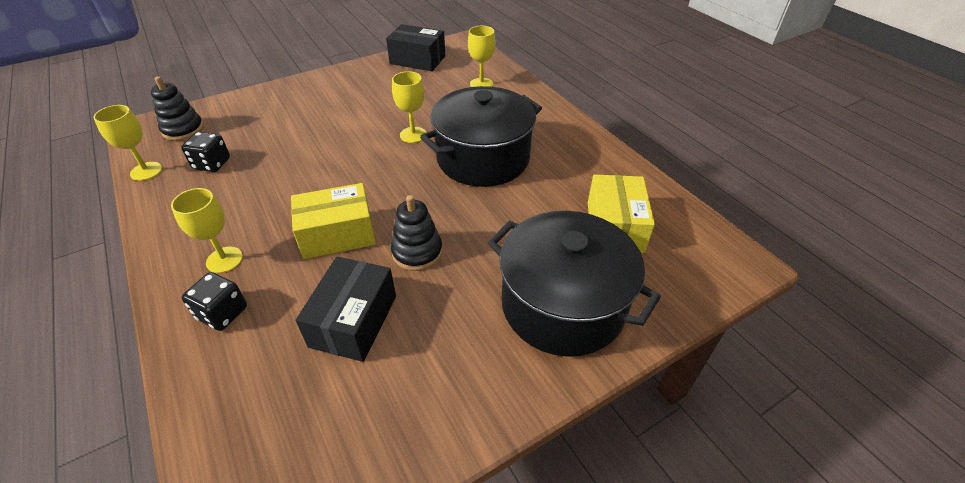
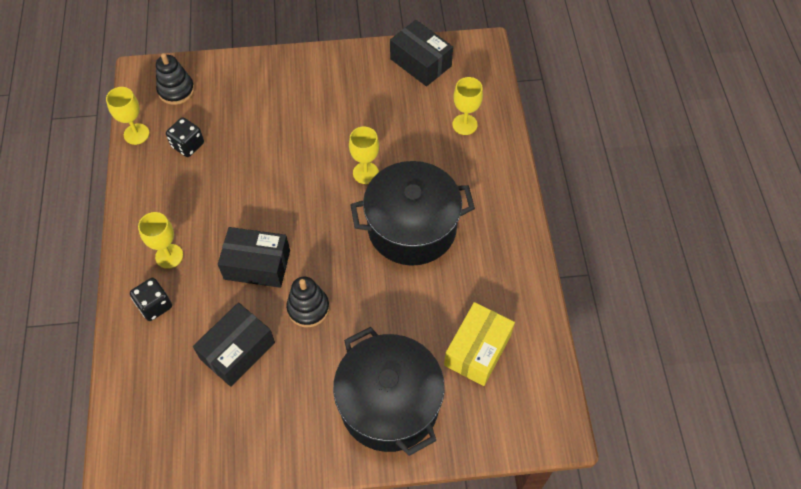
camera: 25 degrees right, 15 degrees up
yellow box [291,183,376,259] -> black box [218,227,290,288]

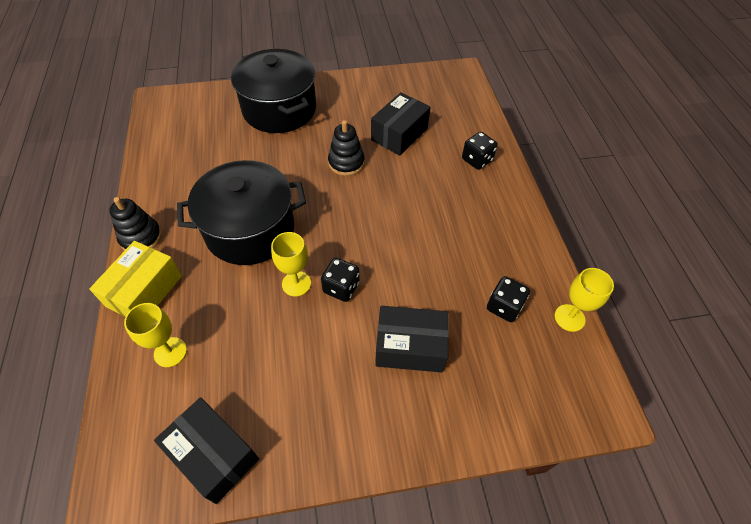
camera: 175 degrees right, 5 degrees down
yellow goblet [138,212,183,269] -> none
black stacking toy [156,53,195,105] -> black stacking toy moved to [109,197,162,251]
black box [218,227,290,288] -> black box moved to [375,306,449,373]
yellow box [444,302,515,386] -> yellow box moved to [89,241,182,317]
none -> black dice [321,258,360,302]

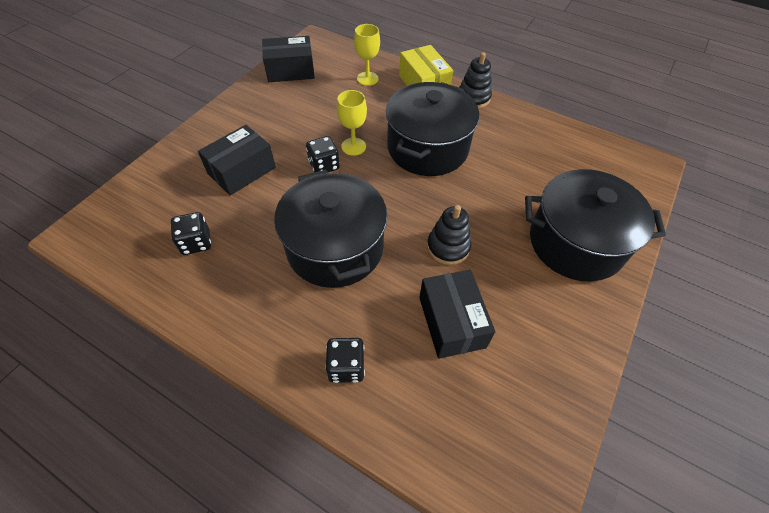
camera: 130 degrees right, 0 degrees up
yellow goblet [555,268,614,332] -> none
none -> black pot [274,169,387,288]

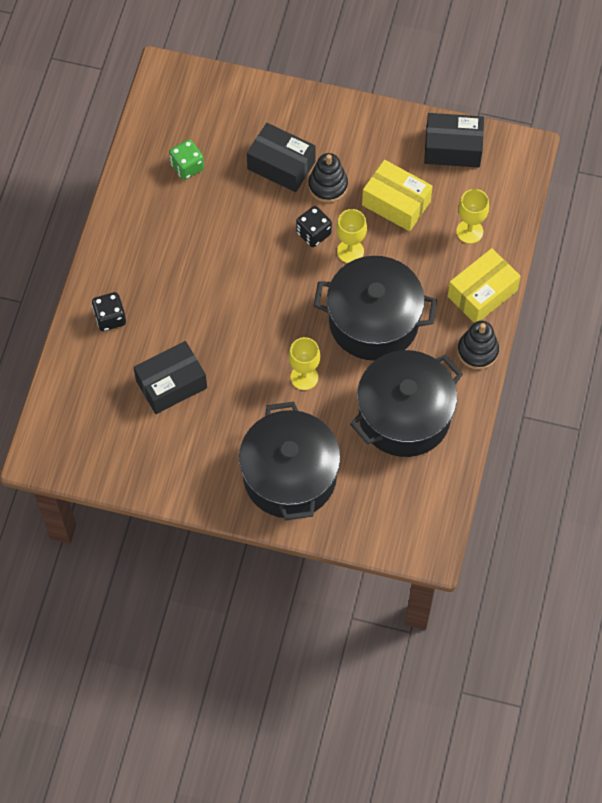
camera: 75 degrees right, 10 degrees up
black dice [171,212,211,255] -> green dice [169,139,204,180]
black box [262,36,315,82] -> black box turned 60 degrees counterclockwise [424,113,484,168]
black pot [274,169,387,288] -> black pot moved to [350,350,463,457]
black stacking toy [427,205,471,265] -> black stacking toy moved to [308,153,348,203]
none -> yellow goblet [289,337,320,390]
none -> yellow box [362,160,433,231]

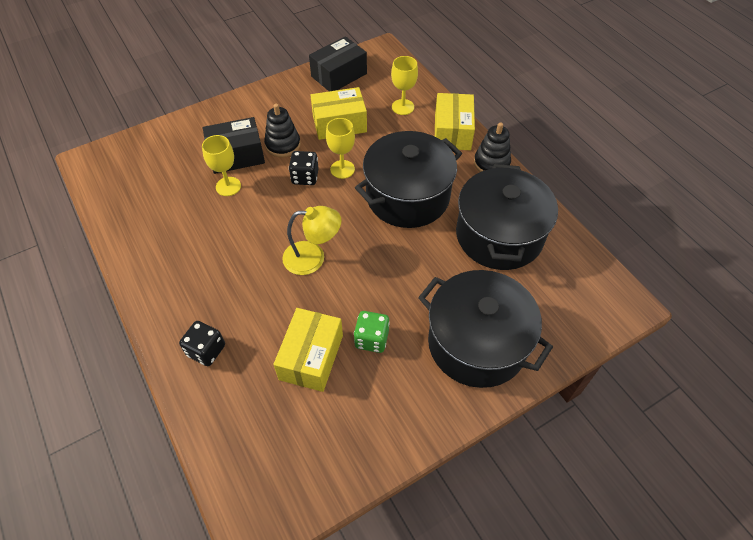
camera: 45 degrees left, 10 degrees down
black box [133,341,207,414] -> yellow box [273,308,343,392]
green dice [169,139,204,180] -> green dice moved to [354,311,390,353]
yellow goblet [289,337,320,390] -> yellow goblet moved to [202,135,241,196]
none -> yellow lamp [282,206,342,275]

